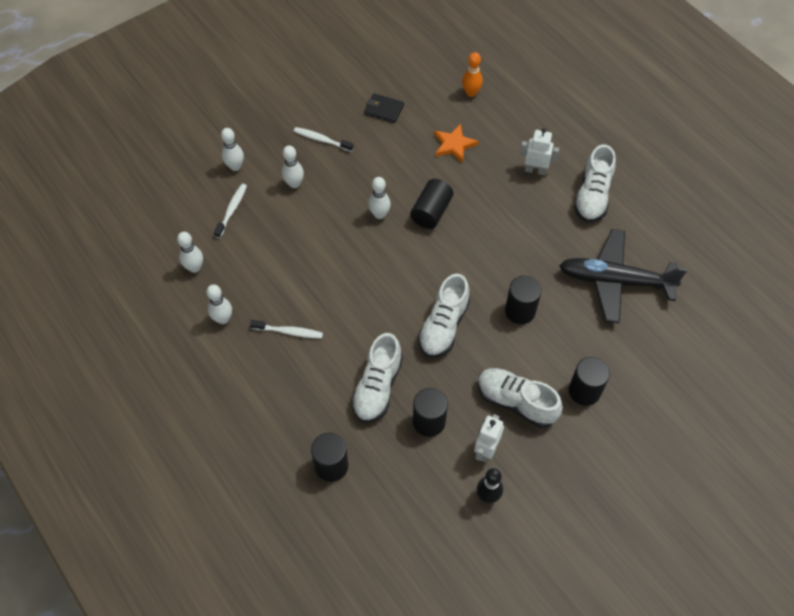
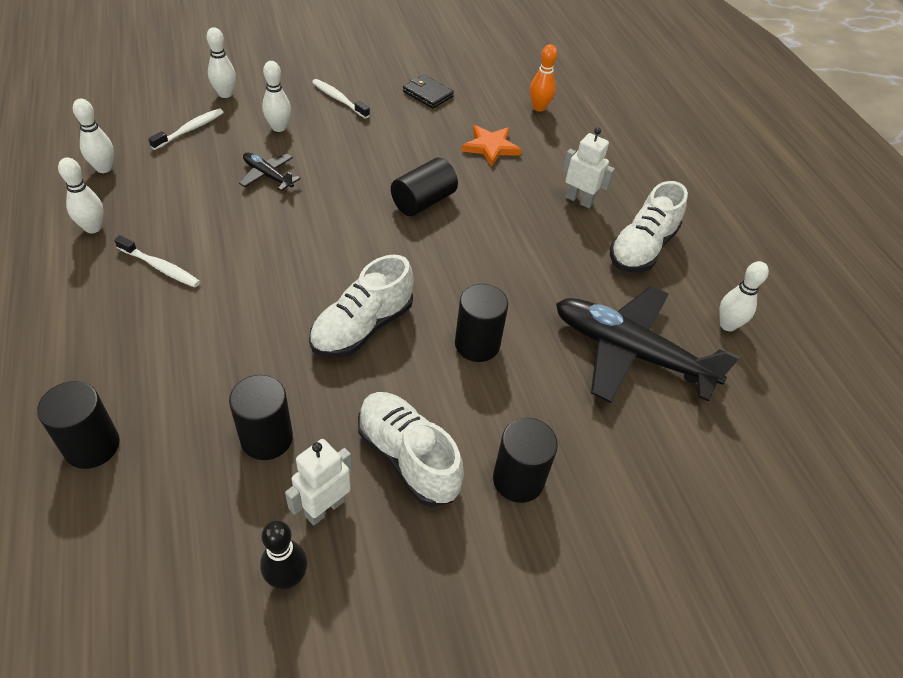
camera: 15 degrees right, 10 degrees down
white shoe [351,333,403,422] -> none
white bowling pin [368,177,391,219] -> white bowling pin moved to [719,261,769,331]
none -> black plane [239,153,300,191]

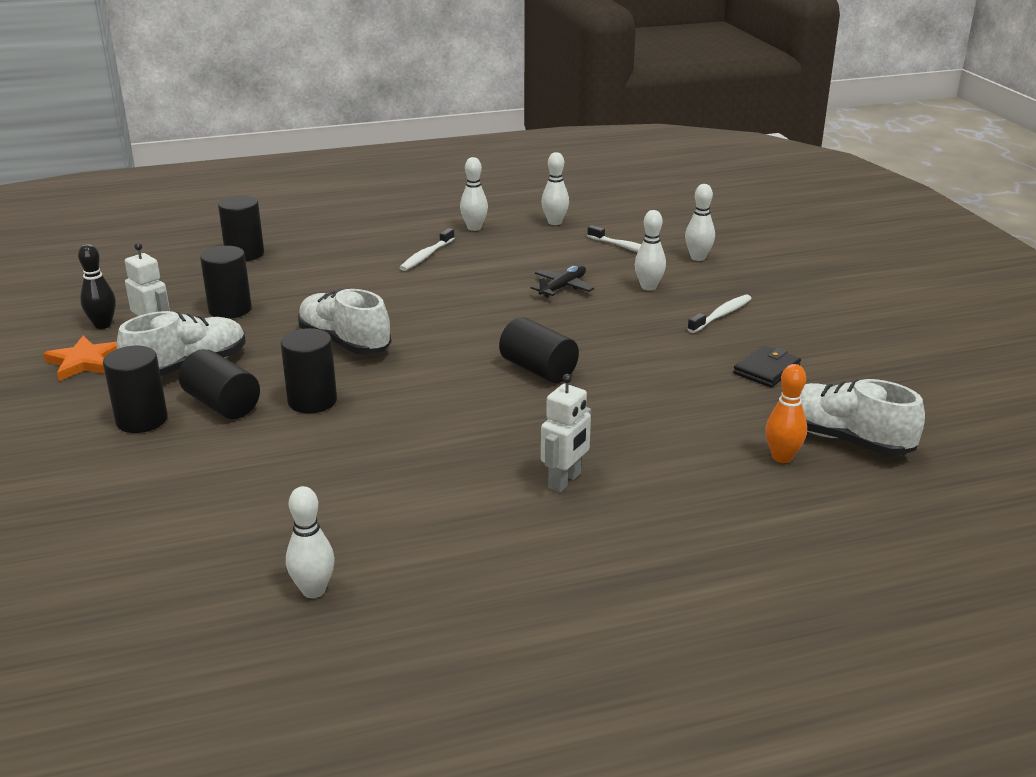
camera: 95 degrees right, 20 degrees down
orange star [462,125,522,167] -> orange star moved to [43,335,117,381]
black plane [556,286,740,403] -> none
white shoe [610,181,688,272] -> white shoe moved to [801,379,925,456]
none -> black cylinder [179,349,260,419]

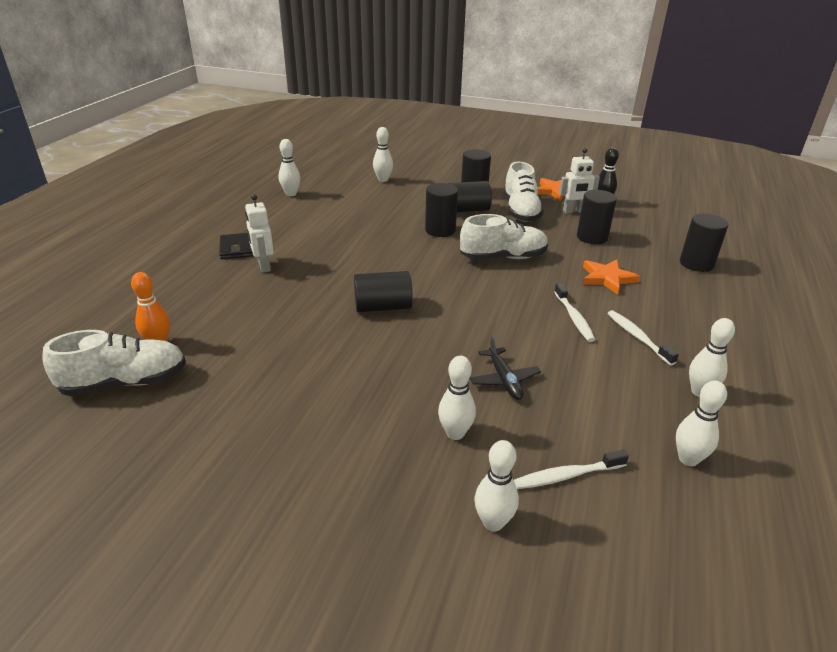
camera: 125 degrees right, 5 degrees up
white toothbrush [687,295,752,333] -> white toothbrush moved to [554,283,596,342]
black wallet [733,345,801,387] -> black wallet moved to [219,233,253,259]
none -> white bowling pin [373,127,393,182]
none -> orange star [583,260,640,295]

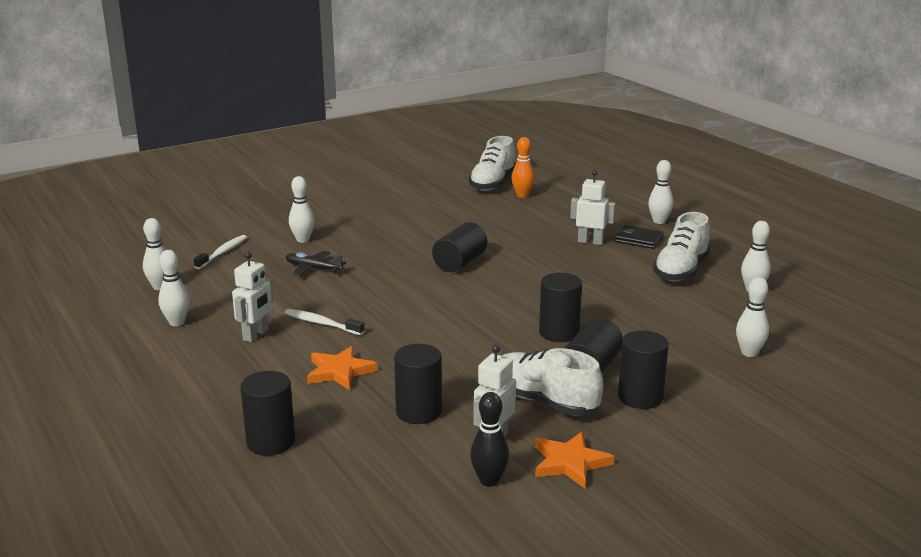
camera: 130 degrees right, 10 degrees down
white shoe [460,214,548,260] -> white shoe moved to [653,212,710,282]
white bowling pin [474,440,519,531] -> white bowling pin moved to [648,160,673,224]
white toothbrush [607,310,679,366] -> white robot [232,252,273,342]

